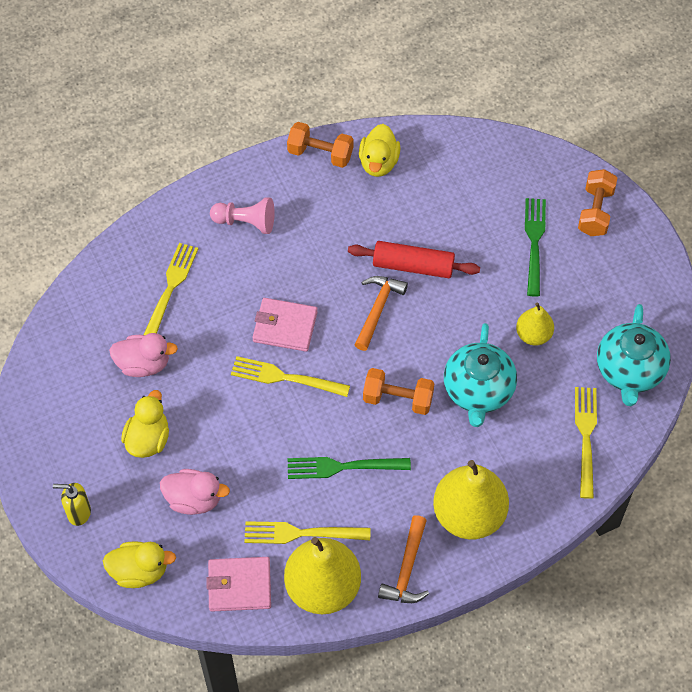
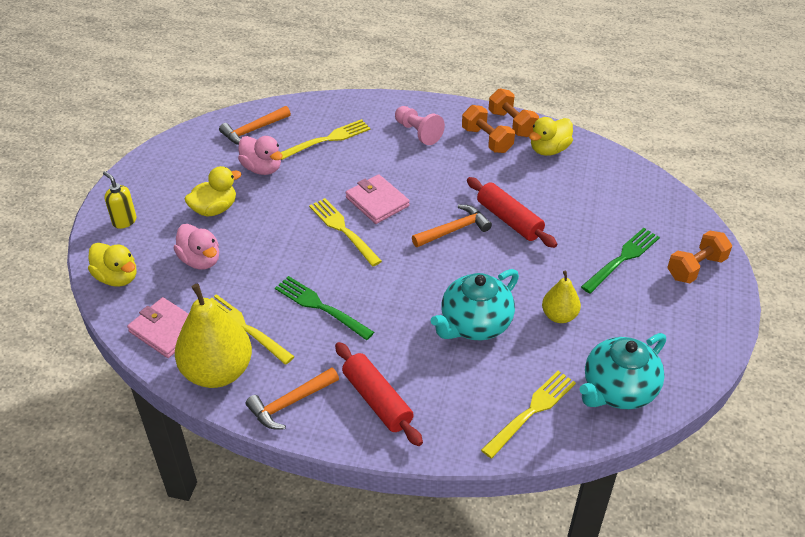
camera: 40 degrees right, 15 degrees down
orange dumbbell [363,368,434,415] -> orange dumbbell moved to [462,105,515,153]
yellow pear [433,460,509,540] -> red rolling pin [335,342,423,446]
none -> orange hammer [219,106,291,145]

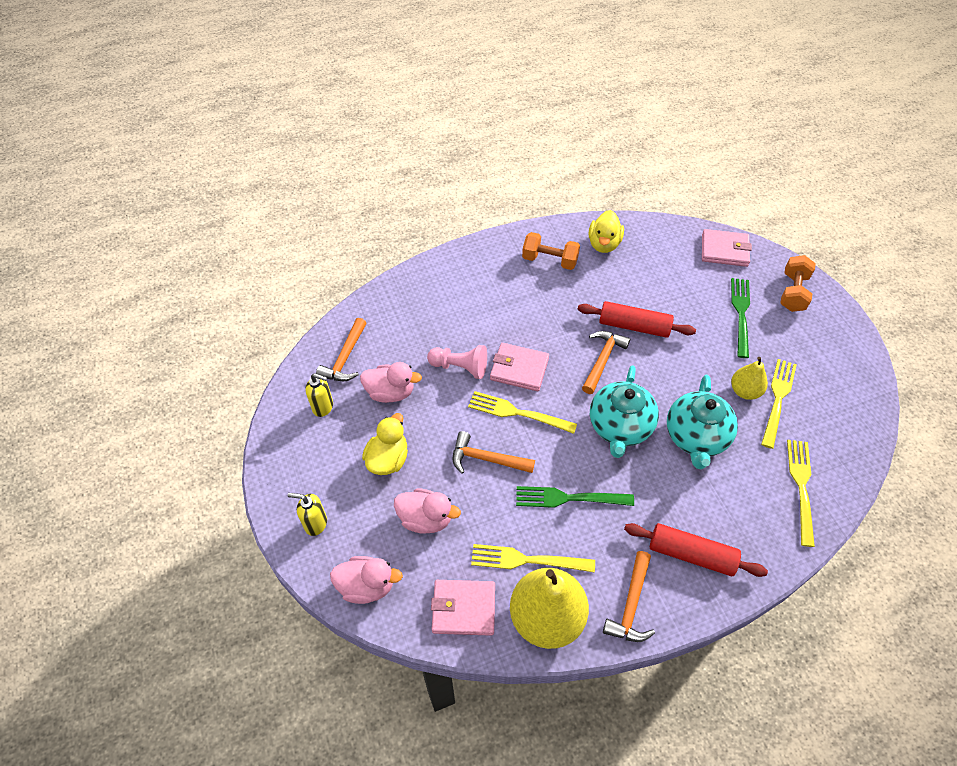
camera: 35 degrees left, 10 degrees up
yellow duck [88,243,137,287] -> pink duck [330,556,403,604]
yellow fork [280,119,371,160] -> yellow fork moved to [761,359,797,449]
pink pawn [395,106,445,145] -> pink pawn moved to [427,345,487,379]
orange dumbbell [489,88,539,137] -> none
turquoise teapot [579,333,666,409] -> turquoise teapot moved to [590,365,659,458]
none -> yellow soap dispenser [306,373,333,417]
none -> orange hammer [453,431,535,474]
none -> pink wallet [702,229,752,267]

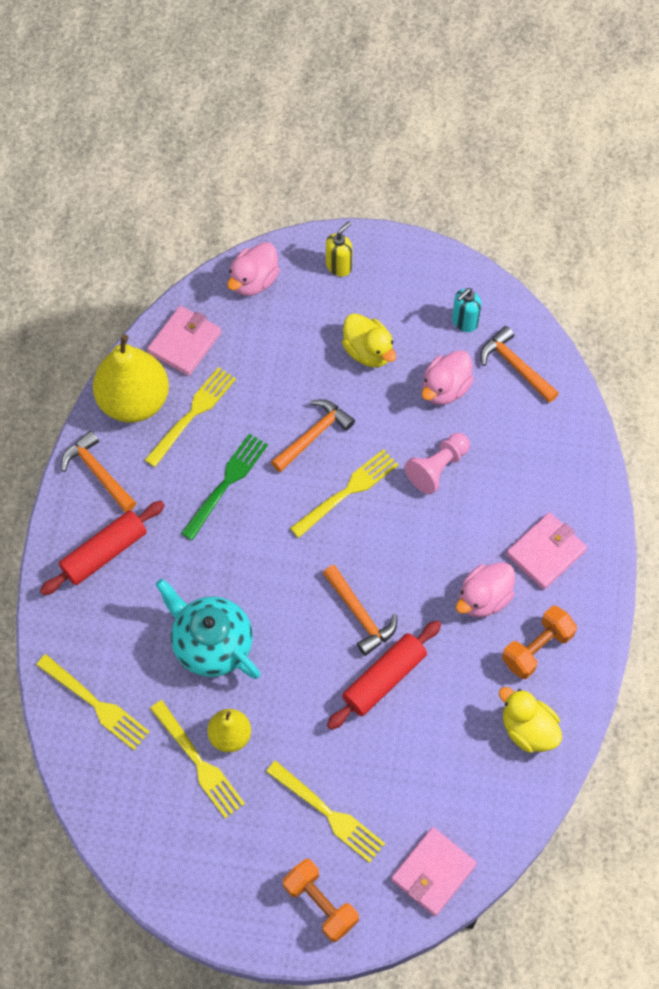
camera: 120 degrees right, 10 degrees up
yellow soap dispenser [306,373,333,417] -> turquoise soap dispenser [452,288,482,332]
pink duck [394,489,461,534] -> pink duck moved to [456,562,515,617]
pink wallet [490,343,549,391] -> pink wallet moved to [506,512,587,590]
turquoise teapot [590,365,659,458] -> none
green fork [731,278,750,358] -> yellow fork [266,760,385,863]

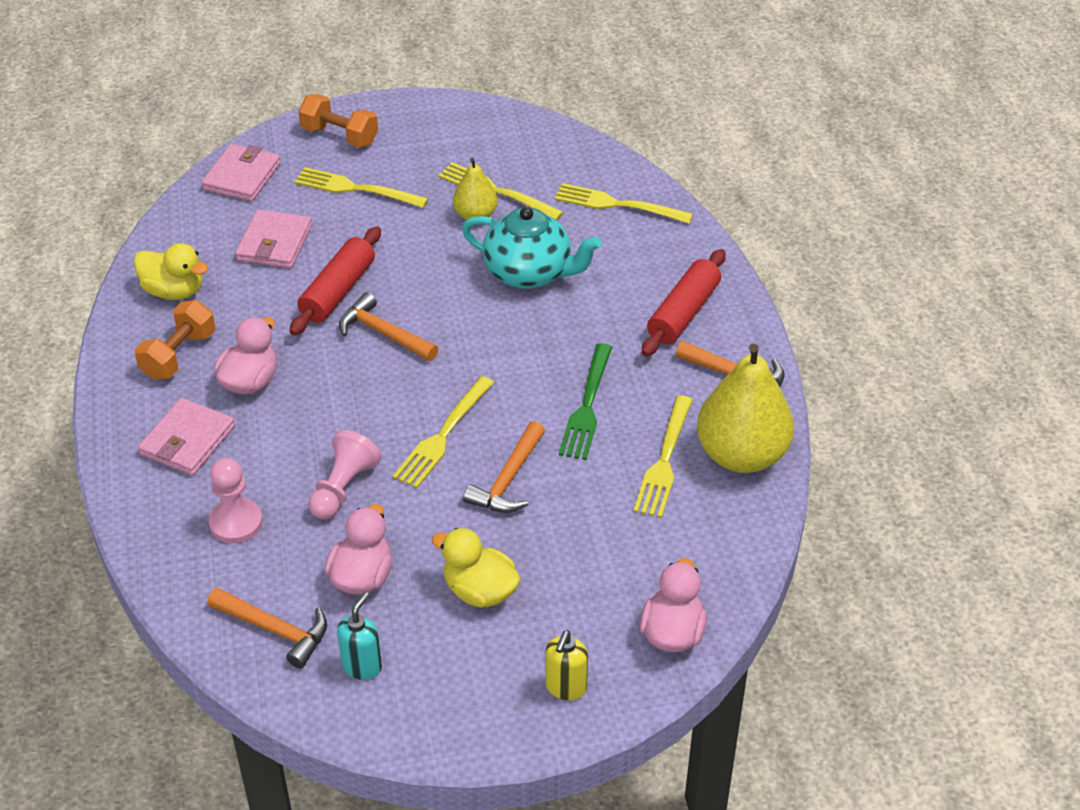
camera: 160 degrees right, 20 degrees down
pink wallet [147,306,221,376] -> pink wallet moved to [235,209,312,269]
none -> pink pawn [209,458,263,543]

